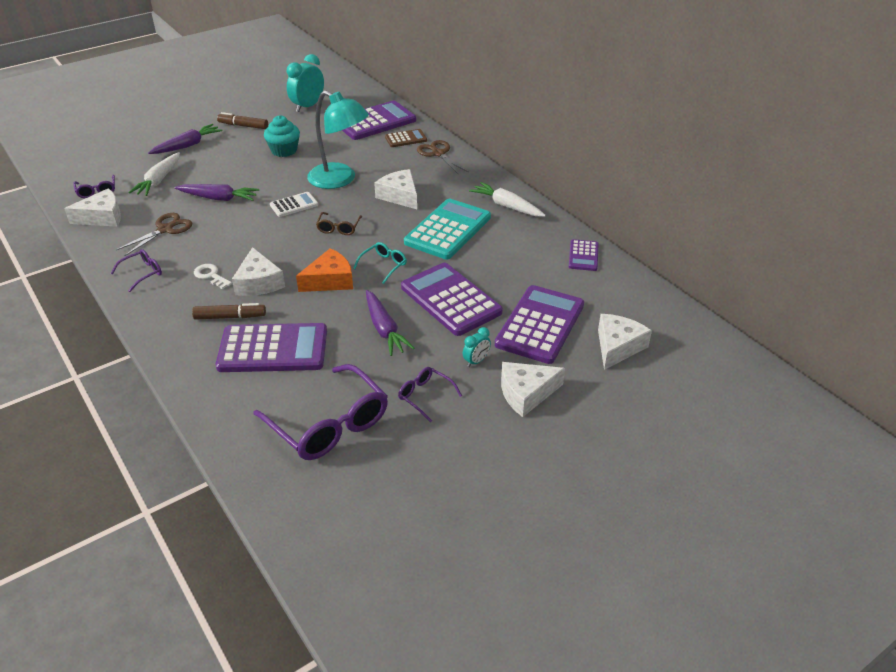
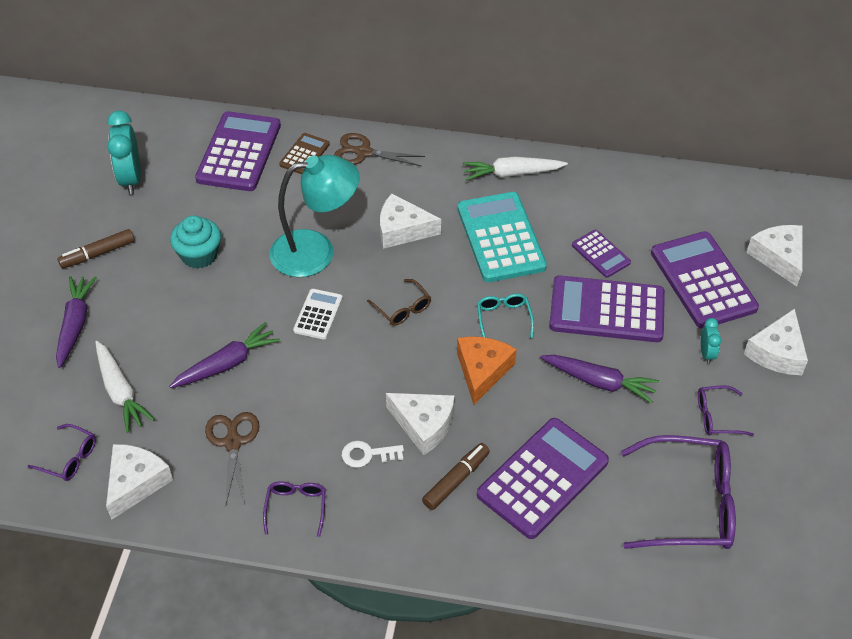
camera: 45 degrees left, 10 degrees up
purple calculator [569,239,599,271] -> purple calculator moved to [572,230,631,278]

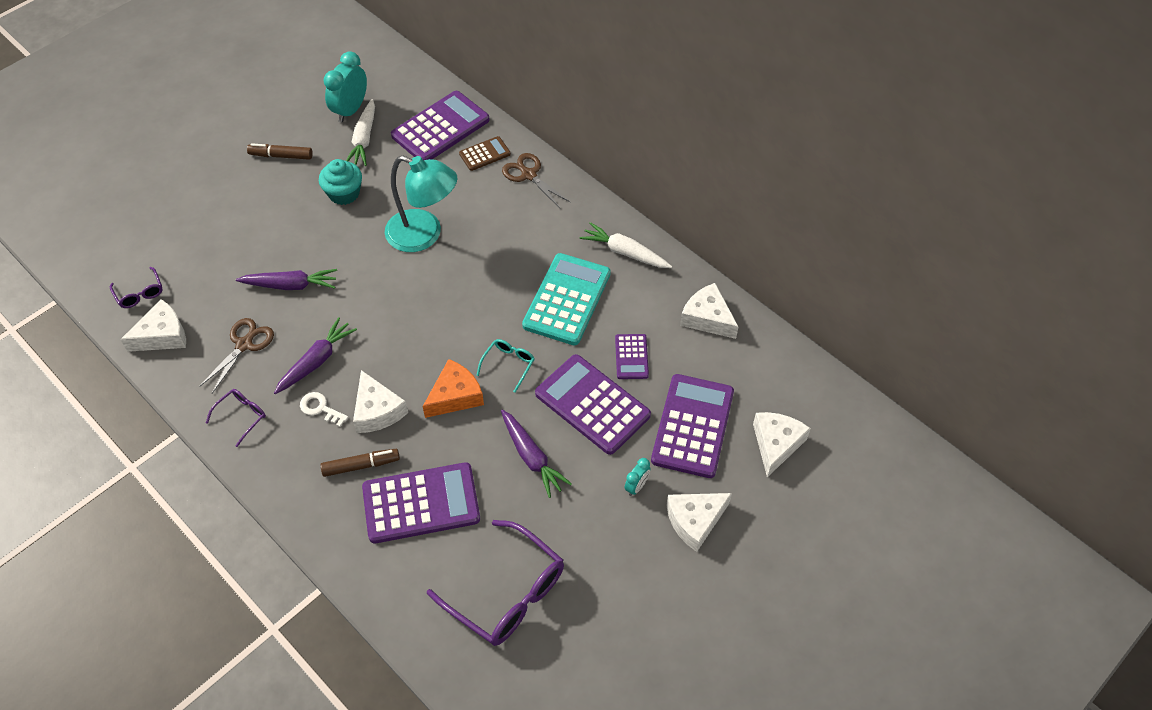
camera: 35 degrees right, 5 degrees up
purple carrot [56,276,97,368] -> purple carrot moved to [274,317,357,394]
white carrot [95,341,155,433] -> white carrot moved to [346,99,375,166]
white calculator [293,289,343,339] -> none
brown glasses [367,279,431,326] -> none
white cheese [380,194,441,249] -> white cheese moved to [680,283,739,339]
purple glasses [698,385,754,436] -> none

